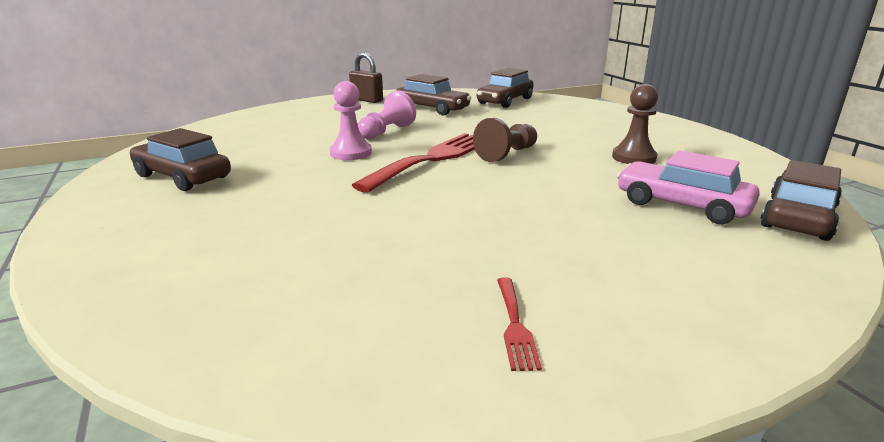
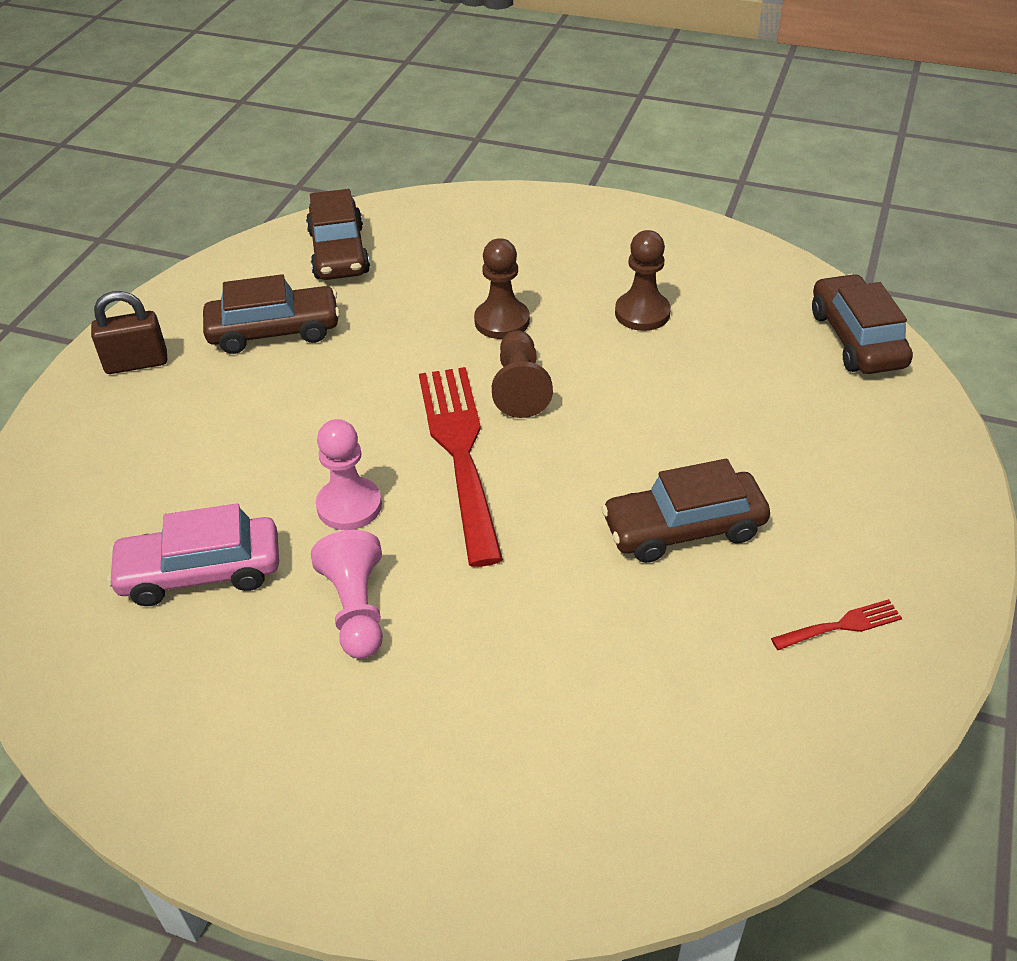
camera: 45 degrees left, 20 degrees up
brown car [130,128,231,191] -> brown car moved to [601,459,770,563]
pink pawn [358,91,416,139] -> pink pawn moved to [311,530,383,659]
red fork [497,277,542,371] -> red fork turned 60 degrees counterclockwise [771,599,902,650]
pink car [617,150,760,224] -> pink car moved to [107,503,279,606]
none -> brown pawn [474,238,530,339]

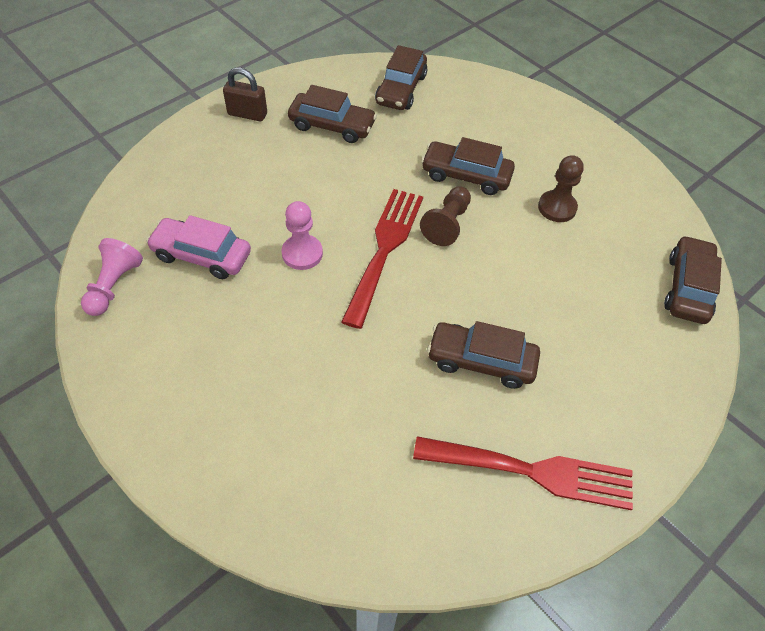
camera: 25 degrees right, 10 degrees up
pink pawn [311,530,383,659] -> pink pawn moved to [81,238,143,316]
brown pawn [474,238,530,339] -> brown car [421,137,515,195]
red fork [771,599,902,650] -> red fork [413,436,633,510], size x2.34

